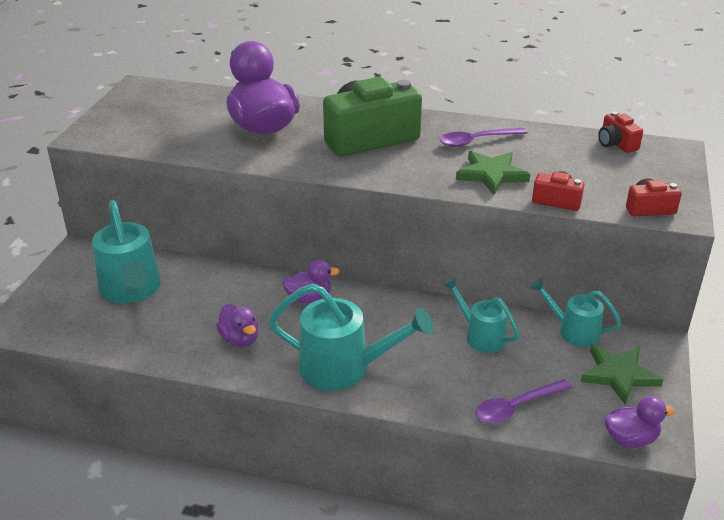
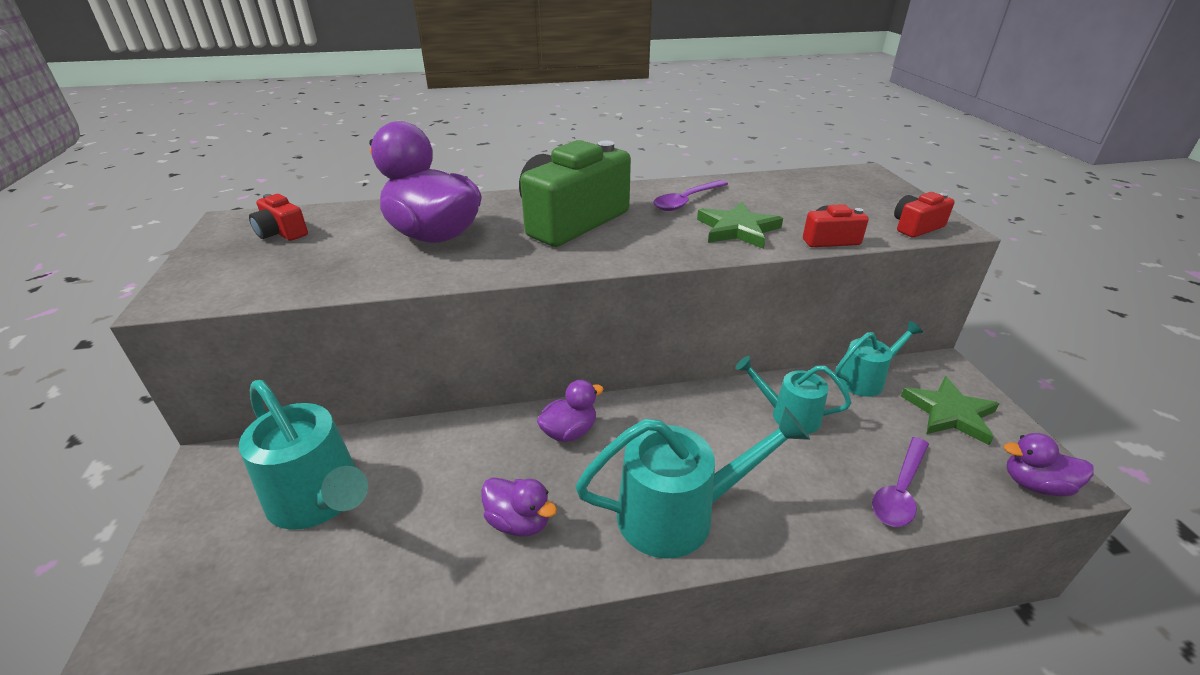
camera: 25 degrees left, 0 degrees up
turquoise watering can [530,278,622,347] -> turquoise watering can turned 150 degrees clockwise [835,321,923,397]
red camera [598,112,643,153] -> red camera moved to [249,194,308,241]
purple duck [604,396,675,448] -> purple duck turned 135 degrees counterclockwise [1004,433,1094,497]

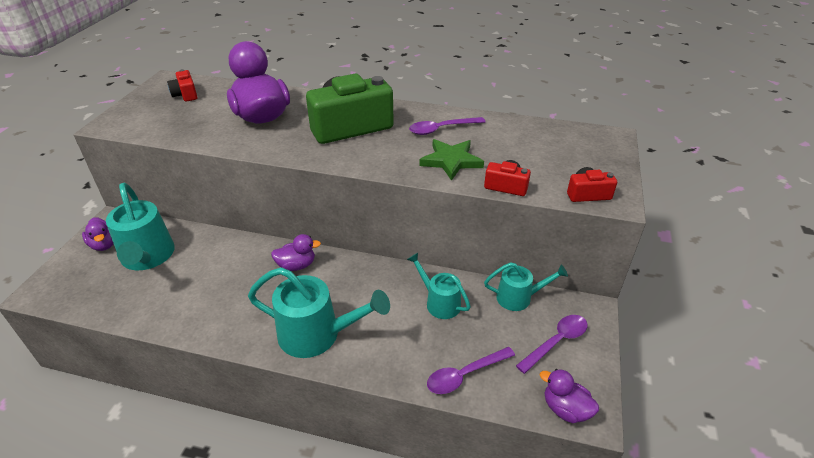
camera: 25 degrees right, 5 degrees up
purple duck [481,477,557,537] -> purple duck moved to [82,218,113,251]
green star [901,376,999,445] -> purple spoon [516,315,587,374]

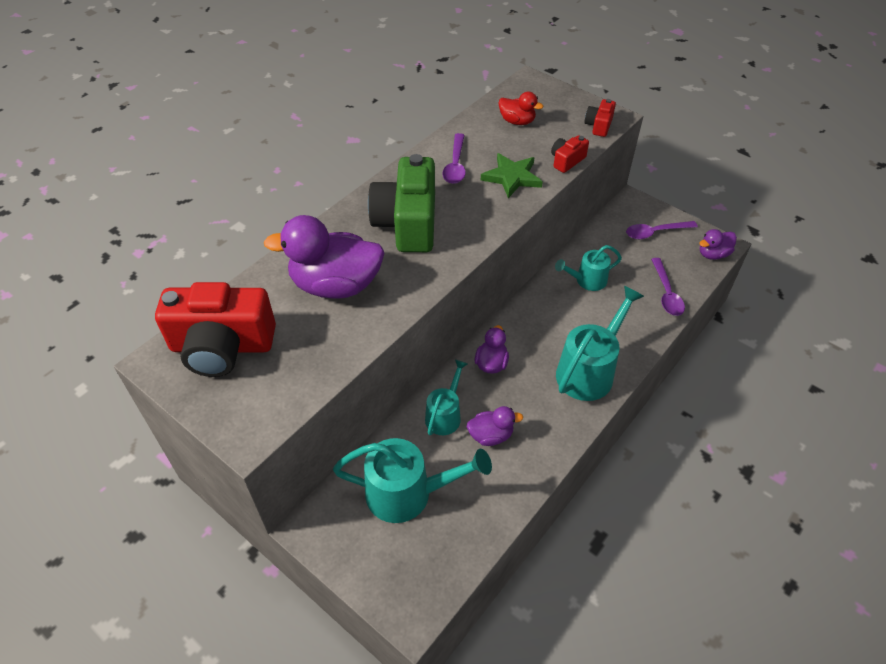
camera: 65 degrees left, 10 degrees up
purple duck [82,218,113,251] -> purple duck moved to [467,406,523,446]
red camera [167,69,197,102] -> red camera [155,282,276,377], size x2.20
turquoise watering can [484,262,568,311] -> turquoise watering can moved to [425,360,468,435]
purple spoon [516,315,587,374] -> purple spoon turned 90 degrees counterclockwise [626,221,698,239]
none -> red duck [498,92,543,125]

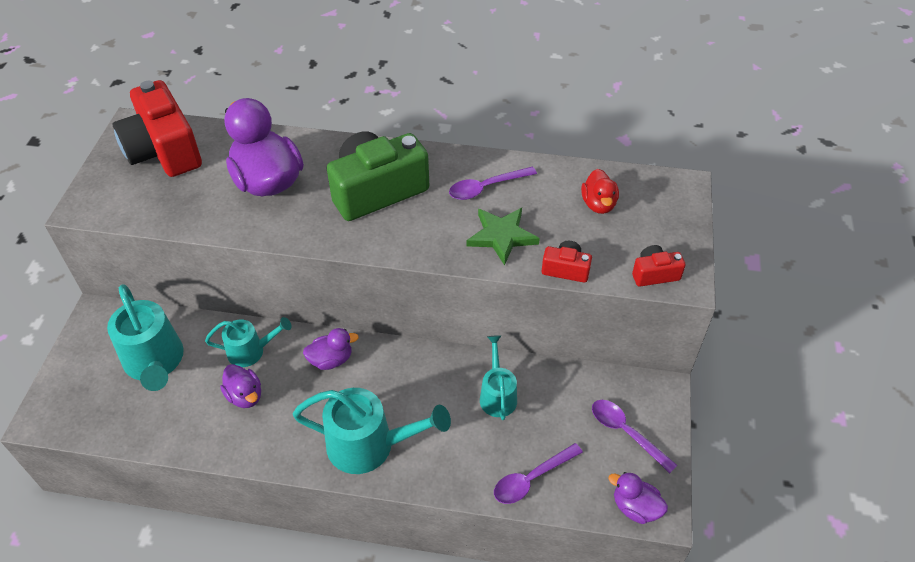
camera: 60 degrees right, 0 degrees up
turquoise watering can [555,245,622,291] -> turquoise watering can turned 45 degrees clockwise [480,335,517,420]

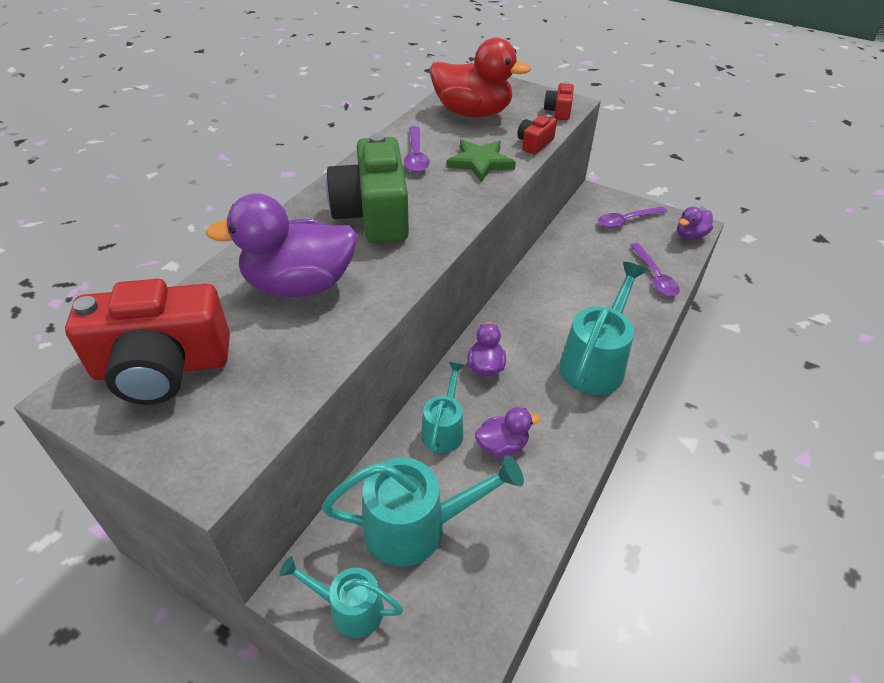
camera: 70 degrees left, 5 degrees down
turquoise watering can [480,335,517,420] -> turquoise watering can moved to [279,556,403,638]
red duck [581,169,619,214] -> red duck [430,37,531,118], size x1.98

